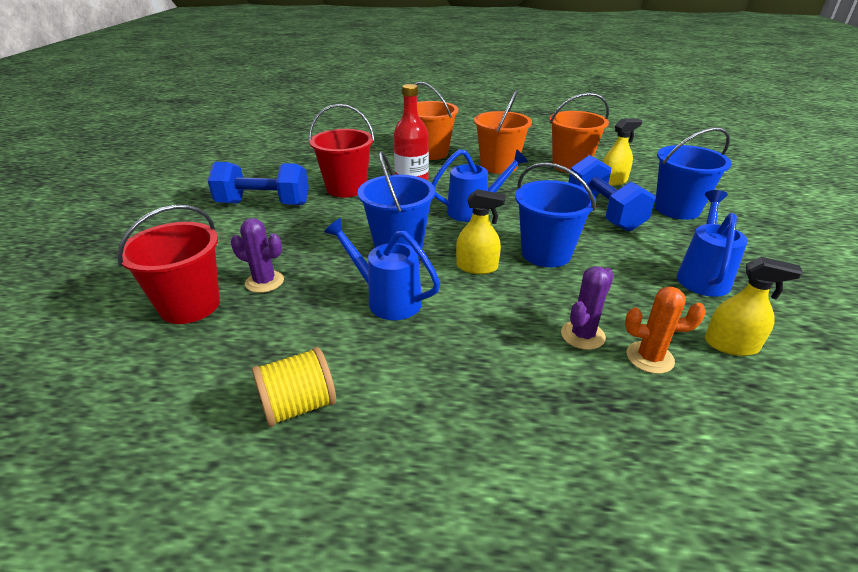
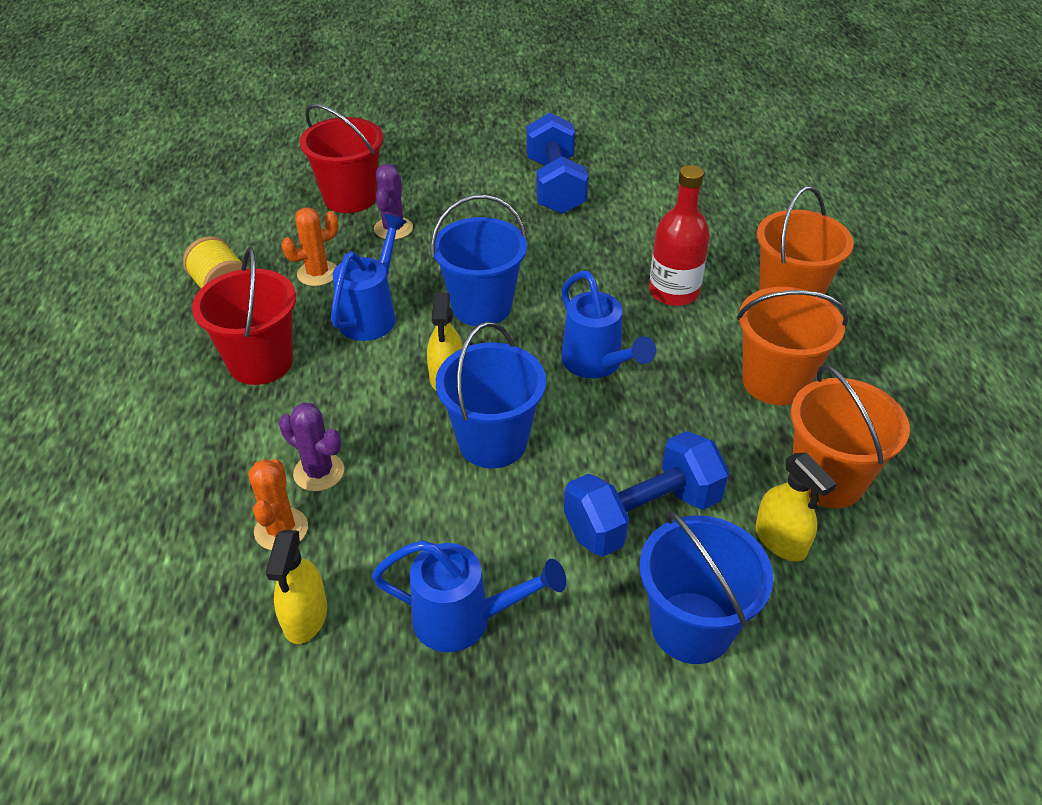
camera: 80 degrees right, 10 degrees up
red bucket [309,104,375,198] -> red bucket moved to [192,247,296,385]
none -> orange cactus [281,207,339,286]

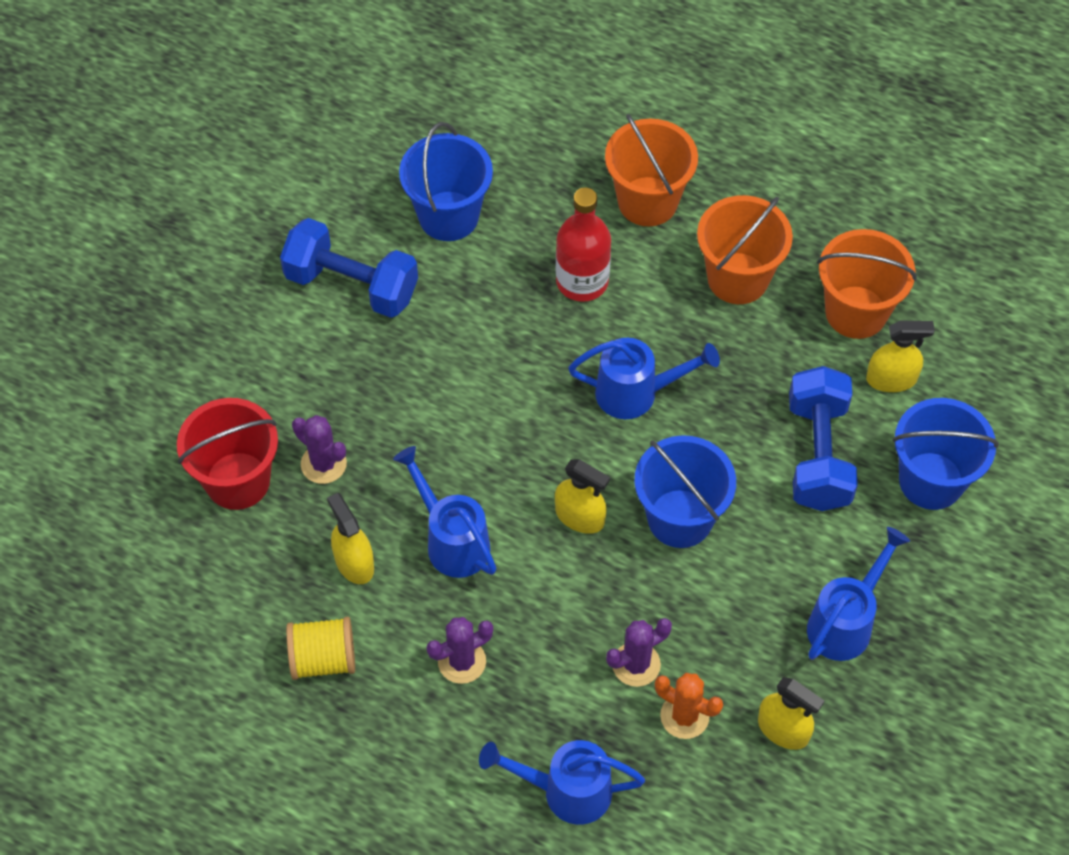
camera: 60 degrees left, 15 degrees up
red bucket [192,247,296,385] -> purple cactus [427,617,493,684]
orange cactus [281,207,339,286] -> yellow spray bottle [327,493,374,584]
blue bucket [431,194,527,326] -> blue bucket moved to [399,122,493,241]
none -> blue watering can [479,740,645,825]

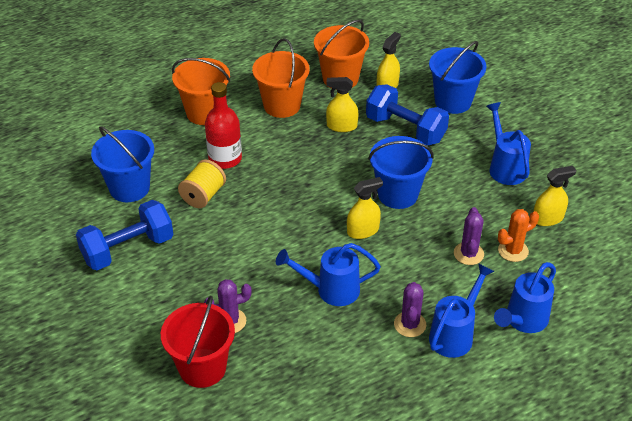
camera: 55 degrees left, 15 degrees down
yellow spool [286,617,355,680] -> yellow spool moved to [178,159,226,208]
yellow spray bottle [327,493,374,584] -> yellow spray bottle moved to [326,77,359,132]
blue watering can [568,338,720,419] -> blue watering can moved to [429,263,495,358]

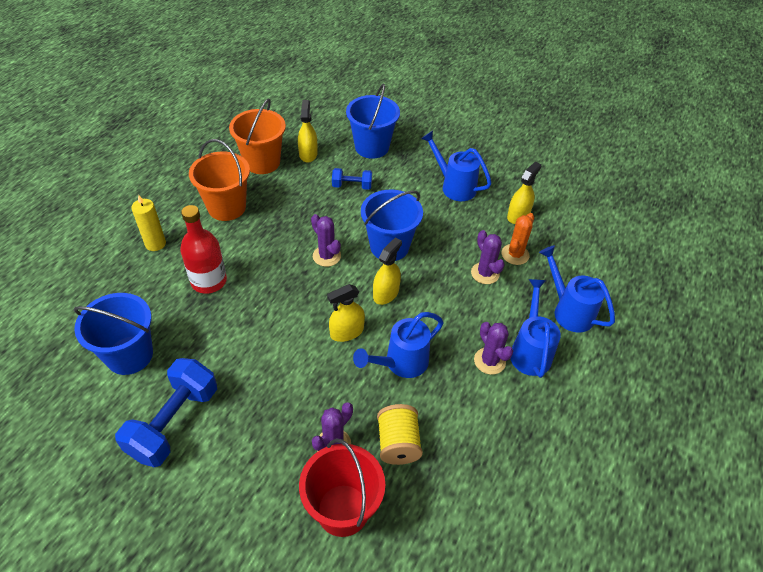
camera: 35 degrees left, 5 degrees up
orange bucket [172,58,230,125] -> yellow candle [131,195,166,251]
yellow spool [178,159,226,208] -> yellow spool moved to [377,404,423,465]
yellow spray bottle [326,77,359,132] -> yellow spray bottle moved to [327,284,365,342]
blue dumbbell [366,84,449,146] -> blue dumbbell [332,168,372,190], size x0.52
blue watering can [494,262,556,333] -> blue watering can turned 135 degrees clockwise [539,245,615,333]
none -> purple cactus [311,214,341,267]

